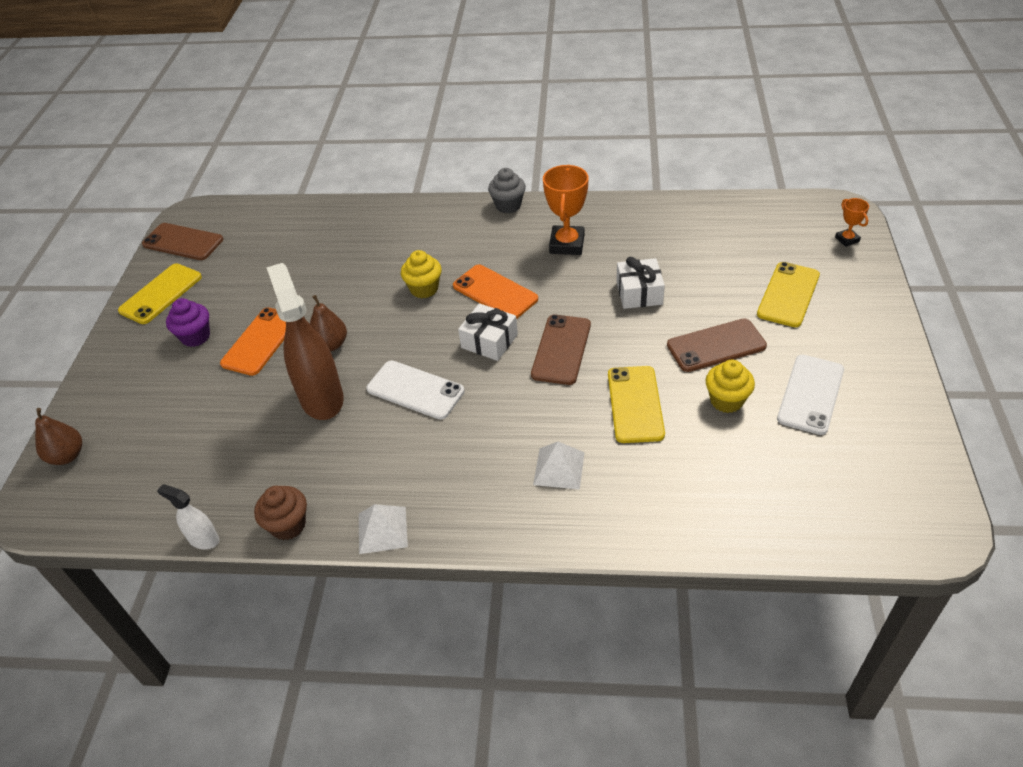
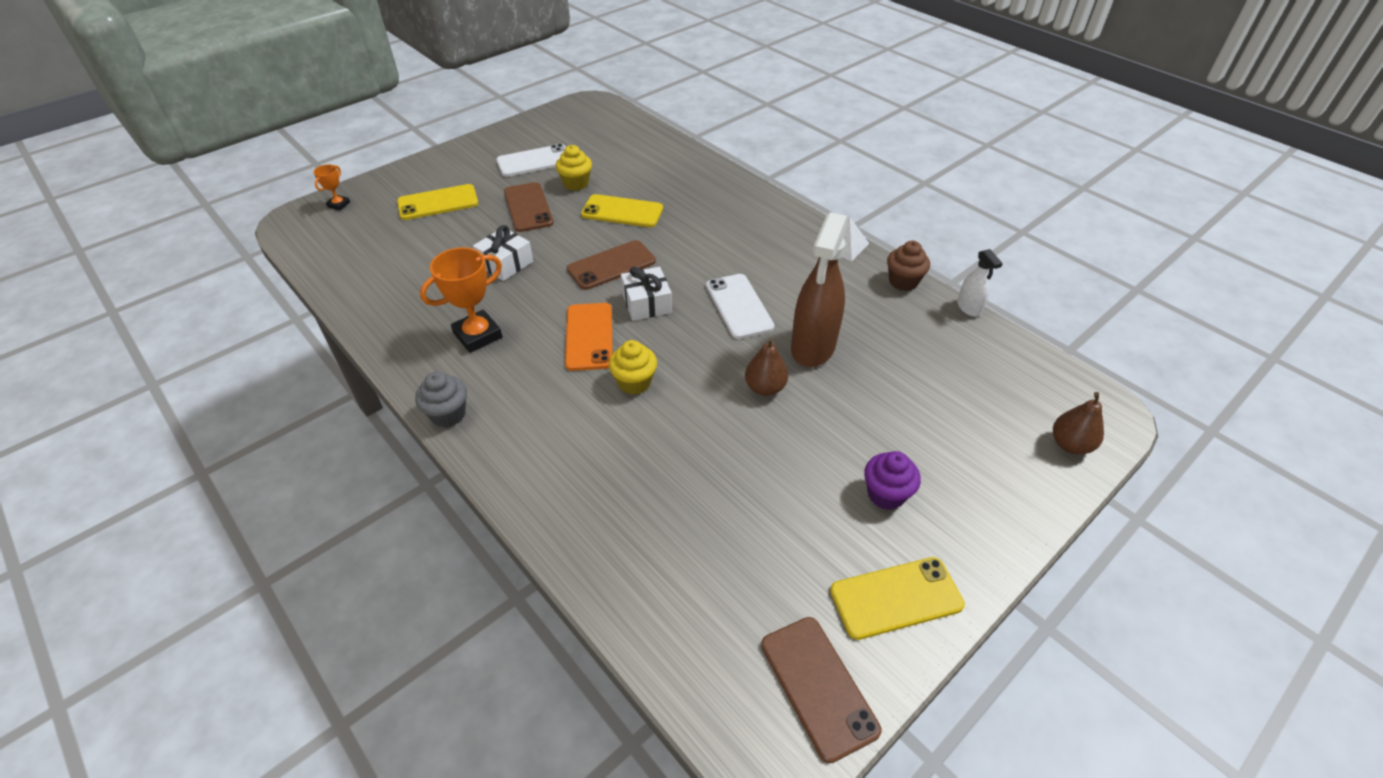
camera: 140 degrees left, 0 degrees up
orange phone [220,308,286,376] -> none
white pyramid [533,442,585,490] -> none
yellow phone [608,366,665,443] -> yellow phone turned 60 degrees clockwise [581,194,663,227]
brown phone [667,318,767,372] -> brown phone turned 45 degrees clockwise [504,182,554,232]

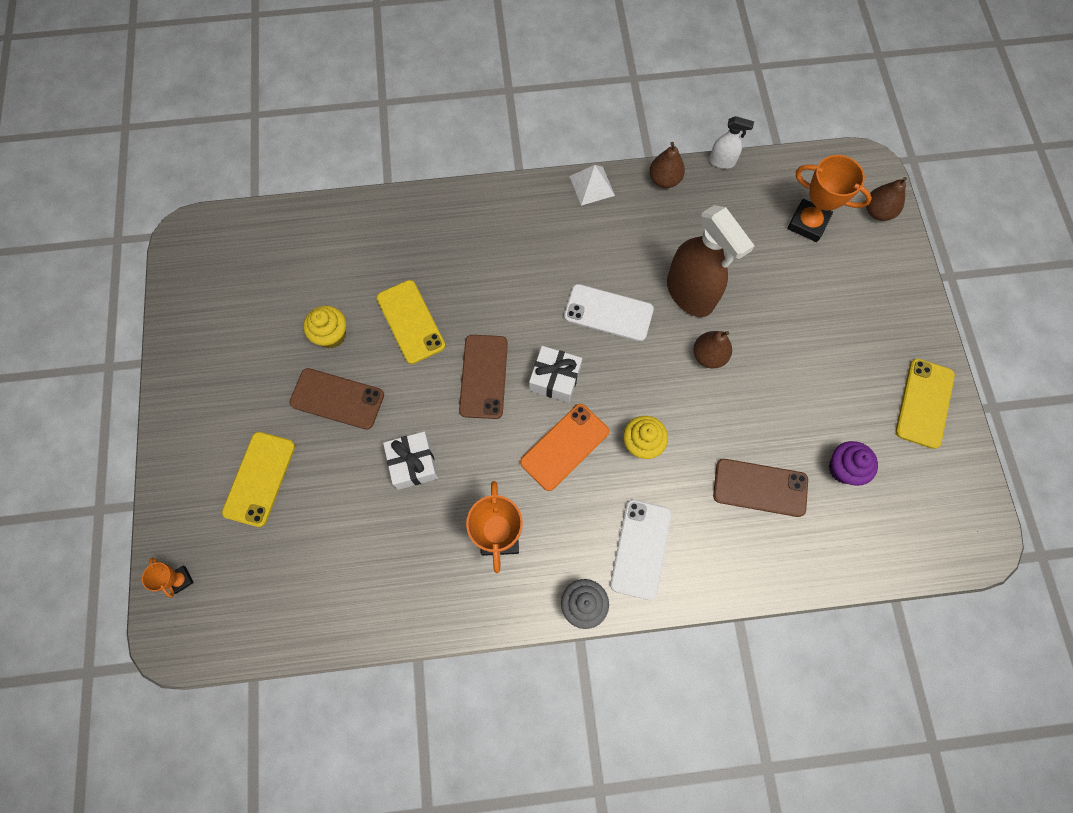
camera: 55 degrees left, 25 degrees up
white phone [496,144,566,177] -> white phone moved to [610,500,671,600]
orange phone [565,303,613,371] -> orange phone turned 75 degrees counterclockwise [520,404,609,491]
yellow phone [581,194,663,227] -> yellow phone turned 75 degrees counterclockwise [376,280,446,364]
brown phone [761,617,881,763] -> brown phone moved to [713,459,808,517]
purple cupcake [864,451,921,510] -> purple cupcake moved to [829,441,878,486]
brown cupcake [887,241,930,291] -> brown pear [649,142,685,188]
none -> orange trophy [787,155,872,242]

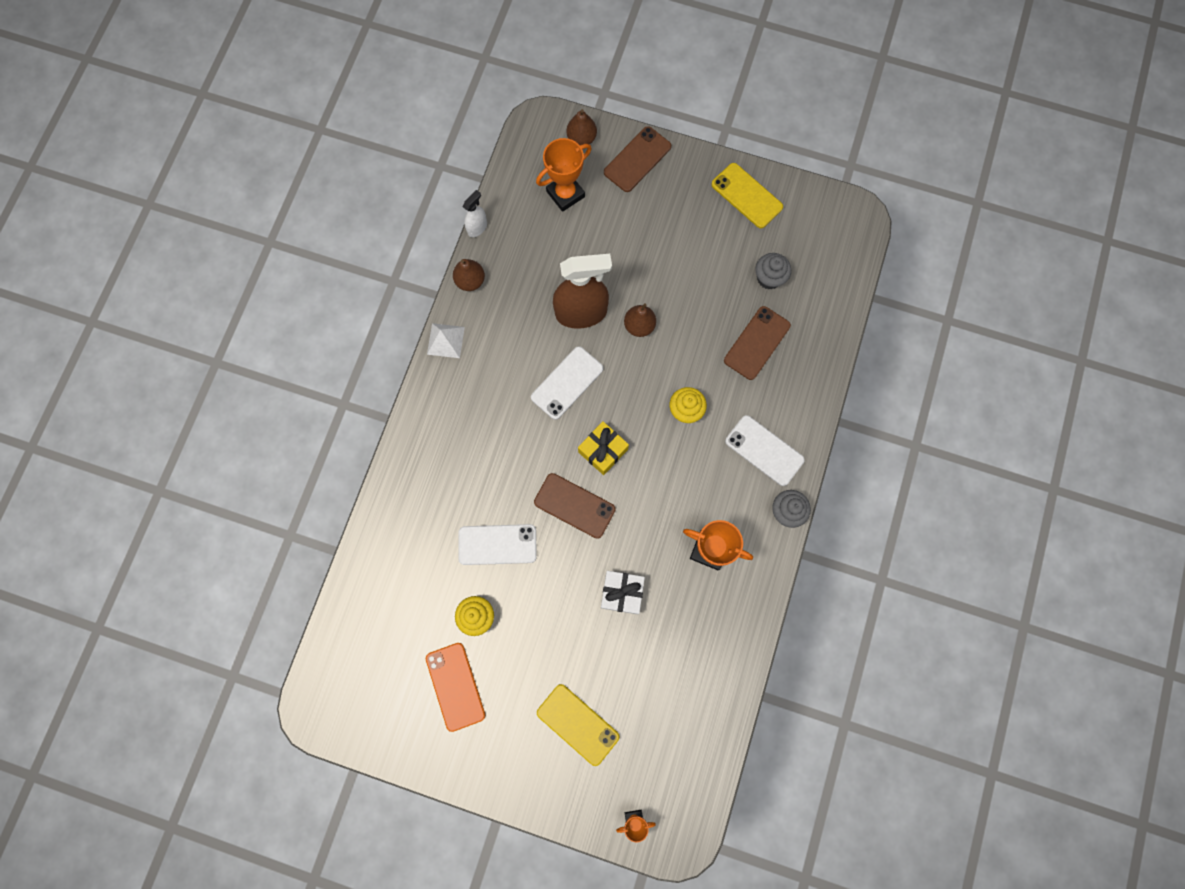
camera: 65 degrees left, 5 degrees up
brown phone [289,368,384,430] -> brown phone moved to [604,126,671,192]
yellow phone [376,280,446,364] -> white phone [458,524,537,565]
orange phone [520,404,609,491] -> orange phone moved to [426,643,485,732]
white gift [529,346,582,403] -> yellow gift [578,421,629,475]
purple cupcake [829,441,878,486] -> grey cupcake [755,253,791,289]

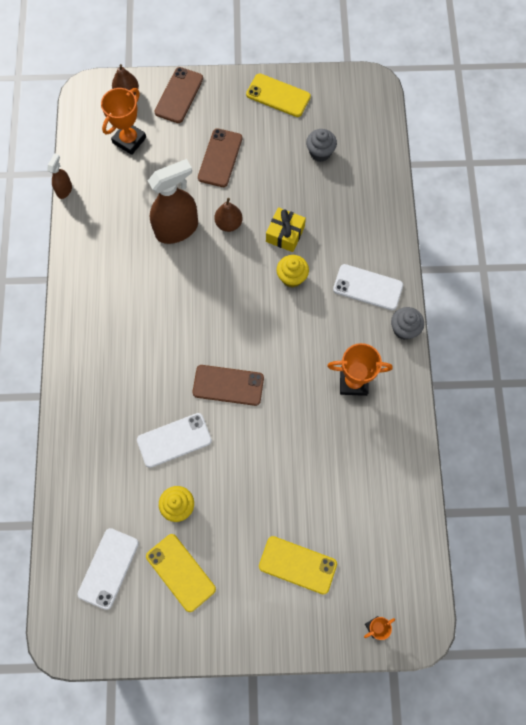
camera: 20 degrees left, 5 degrees down
orange phone [426,643,485,732] -> yellow phone [146,534,216,612]
white pyramid [427,323,465,358] -> none
brown pear [453,259,485,291] -> none
white spray bottle [463,190,487,237] -> brown spray bottle [47,153,72,199]
white phone [531,346,603,420] -> white phone moved to [78,528,139,610]
yellow gift [578,421,629,475] -> yellow gift moved to [266,207,306,252]
white gift [601,571,645,614] -> none
brown phone [724,306,791,380] -> brown phone moved to [198,128,242,187]

